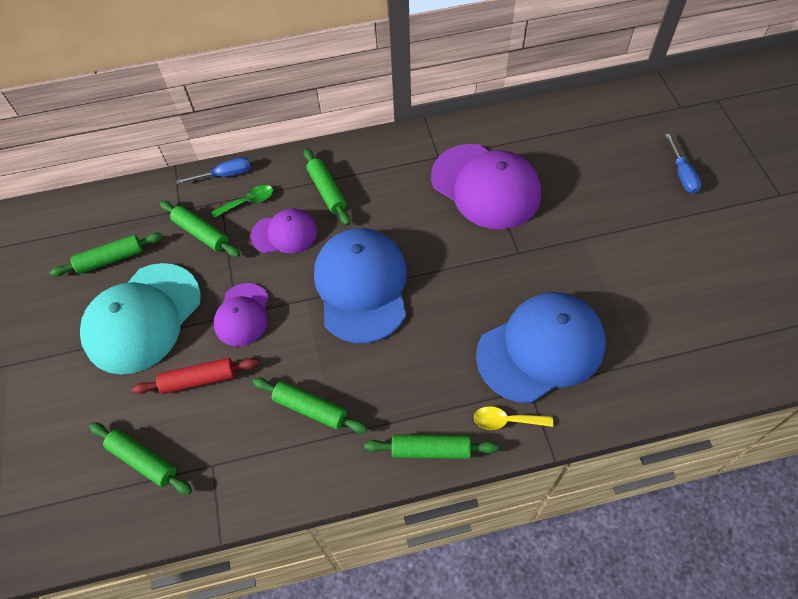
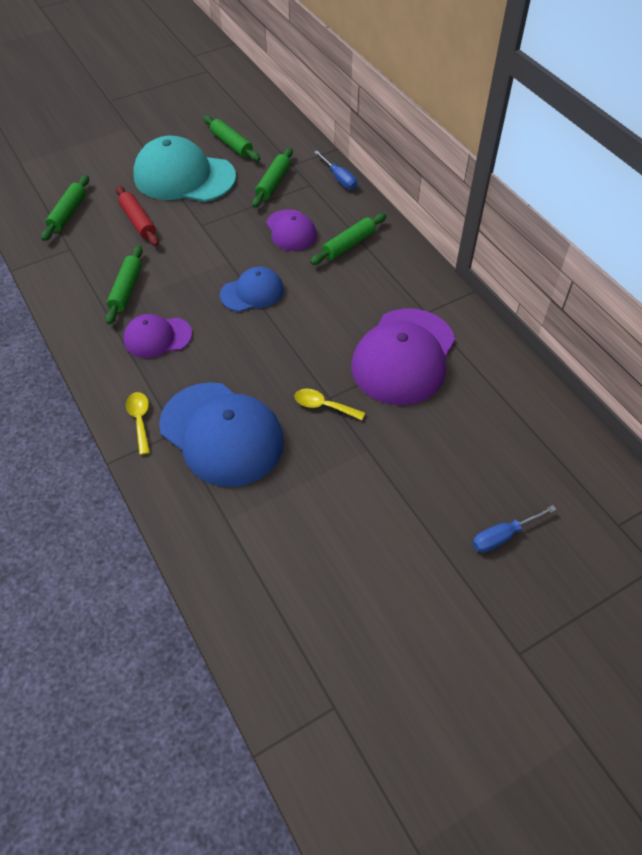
camera: 70 degrees right, 5 degrees down
green spoon [212,185,273,218] -> none
purple cap [213,283,269,346] -> purple cap moved to [124,314,192,358]
blue cap [314,228,407,343] -> blue cap [220,266,284,312], size x0.55
green rolling pin [364,435,499,459] -> none
none -> yellow spoon [294,389,365,420]

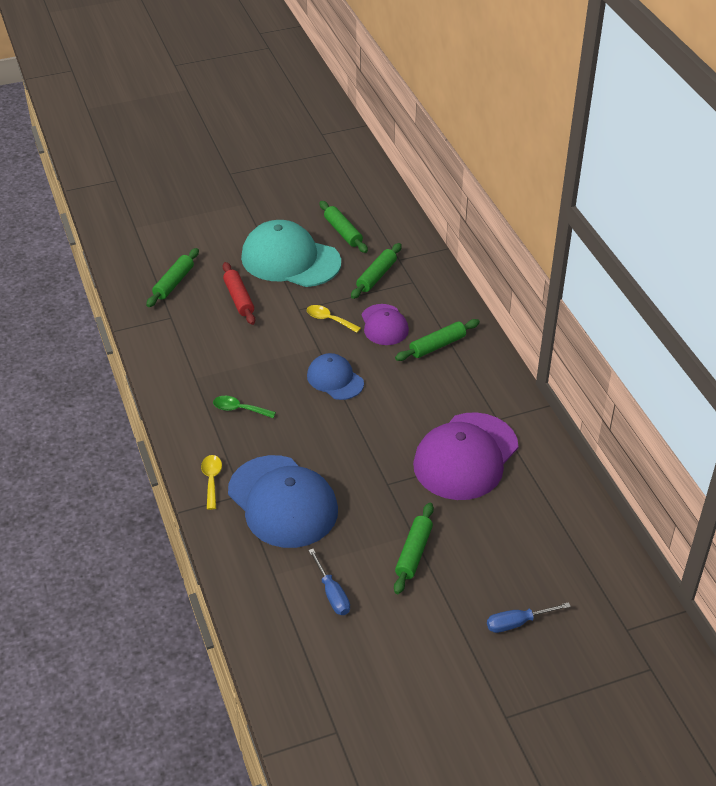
camera: 10 degrees right, 10 degrees down
green rolling pin [105,245,143,325] -> green rolling pin moved to [394,503,434,594]
purple cap [124,314,192,358] -> green spoon [213,396,276,418]
blue cap [220,266,284,312] -> blue cap turned 120 degrees counterclockwise [307,353,364,400]
yellow spoon [294,389,365,420] -> yellow spoon moved to [307,305,361,333]
blue screwdriver [314,151,357,190] -> blue screwdriver moved to [308,549,350,615]

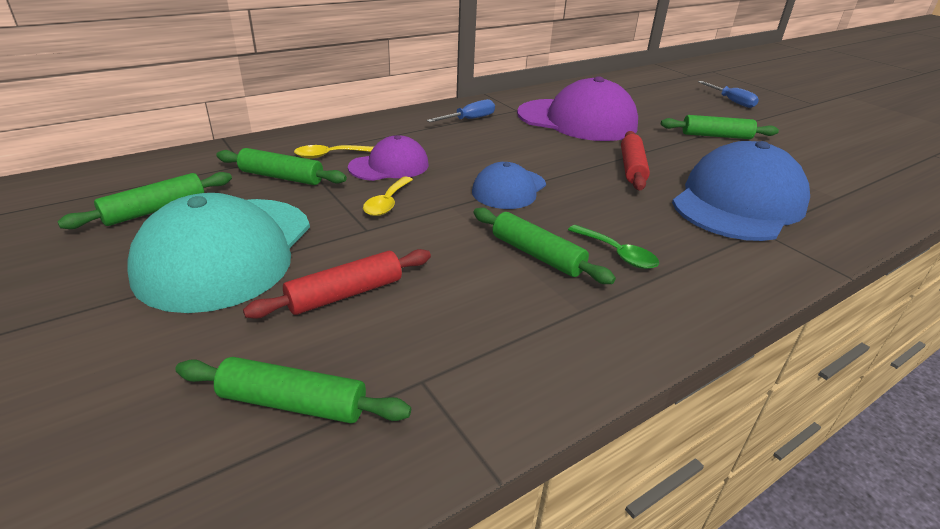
camera: 105 degrees left, 10 degrees down
yellow spoon [201,455,222,510] -> yellow spoon moved to [294,145,374,158]
green spoon [213,396,276,418] -> green spoon turned 45 degrees counterclockwise [568,225,659,269]
blue screwdriver [308,549,350,615] -> blue screwdriver moved to [427,99,495,122]
green rolling pin [395,319,480,361] -> green rolling pin moved to [473,208,616,284]
none -> red rolling pin [621,131,650,190]

